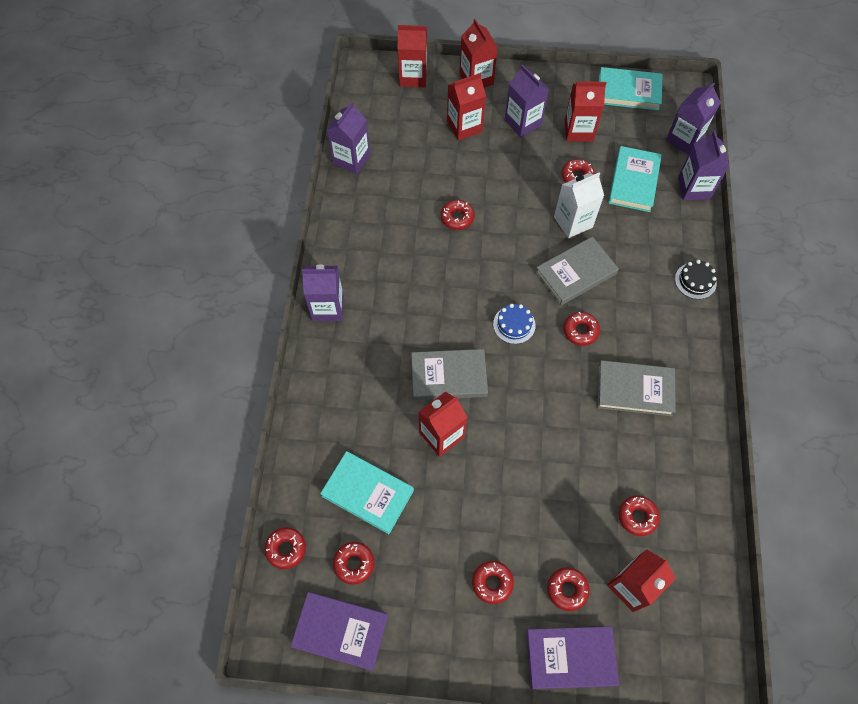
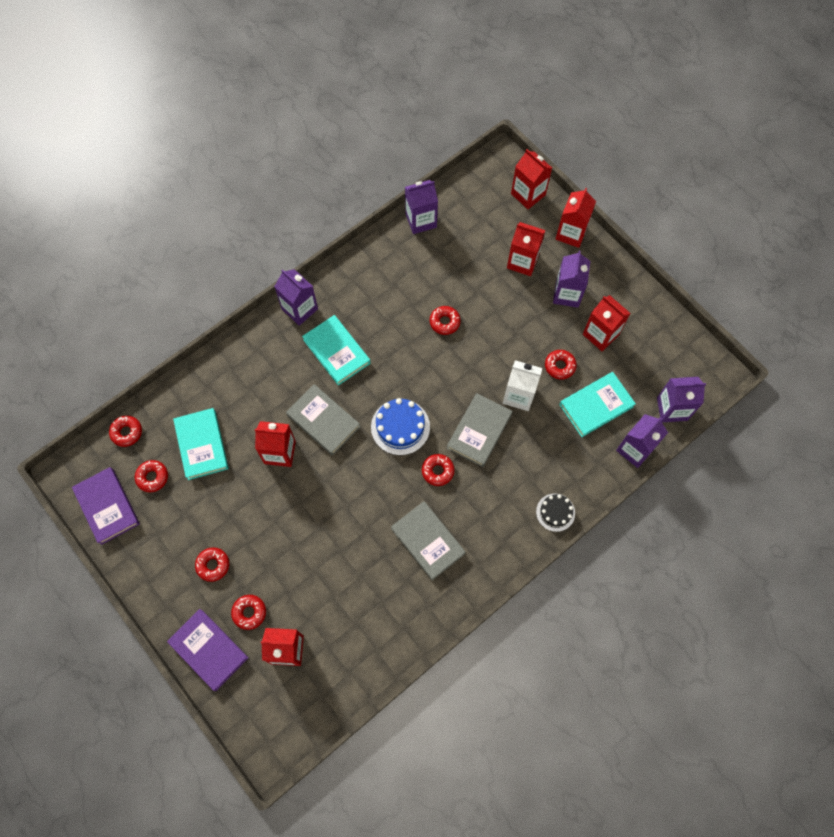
camera: 45 degrees right, 5 degrees up
blue cake [493,304,536,344] -> blue cake [371,398,430,455], size x1.57
grey book [535,237,619,306] -> grey book turned 75 degrees counterclockwise [447,393,513,467]
turquoise book [599,67,663,111] -> turquoise book moved to [302,315,371,386]
red donut [618,495,660,536] -> none

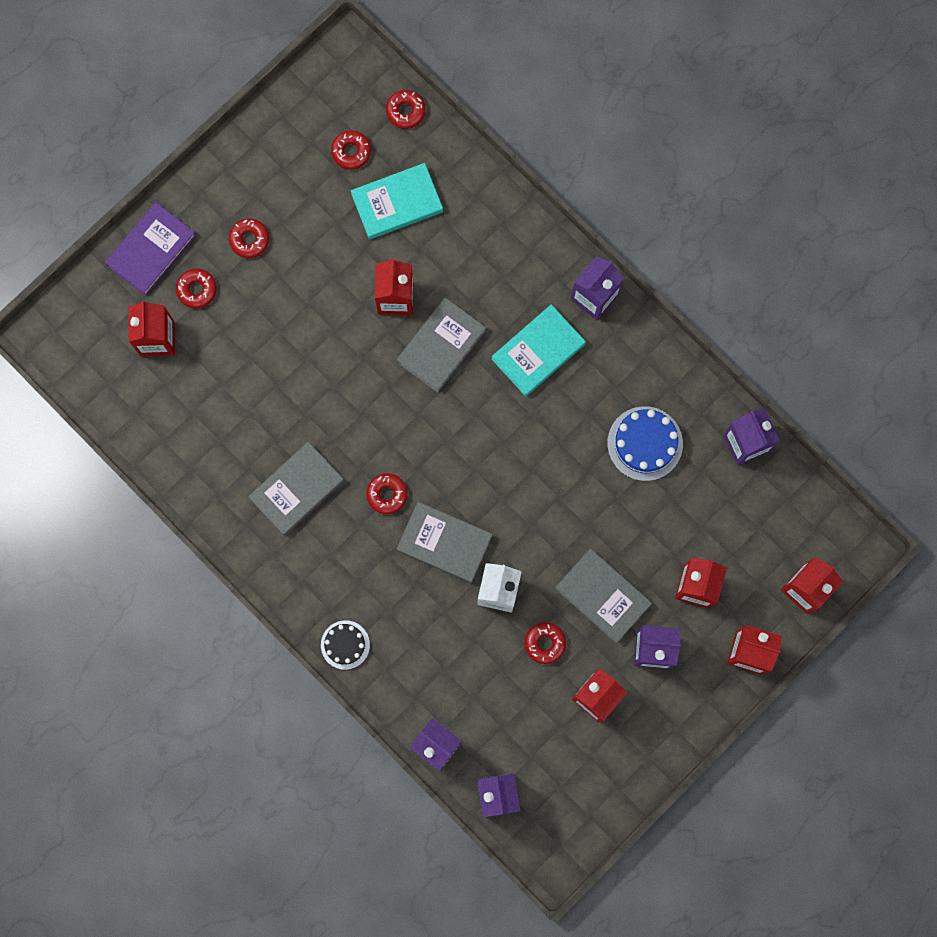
camera: 85 degrees right, 10 degrees up
purple book [72,467,140,545] -> none
blue cake [371,398,430,455] -> blue cake moved to [607,406,683,481]
red donut [430,306,461,335] -> none
turquoise book [559,372,636,437] -> none
none -> grey book [555,549,652,643]

